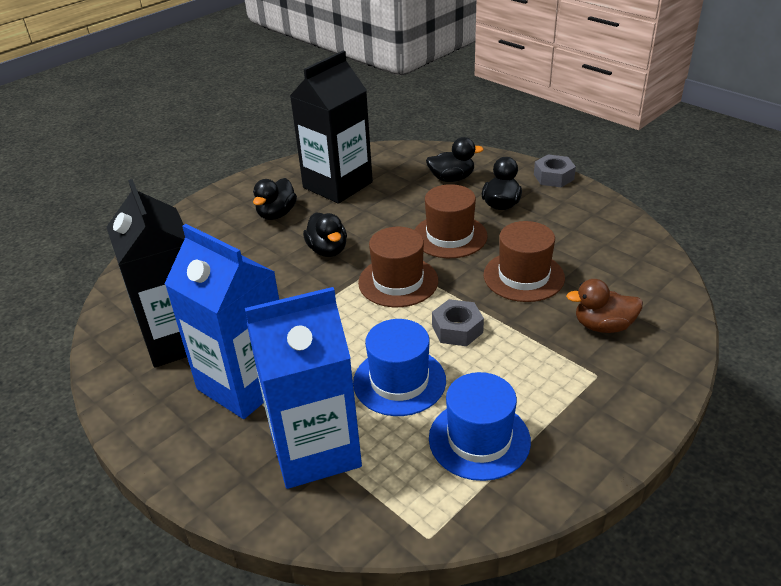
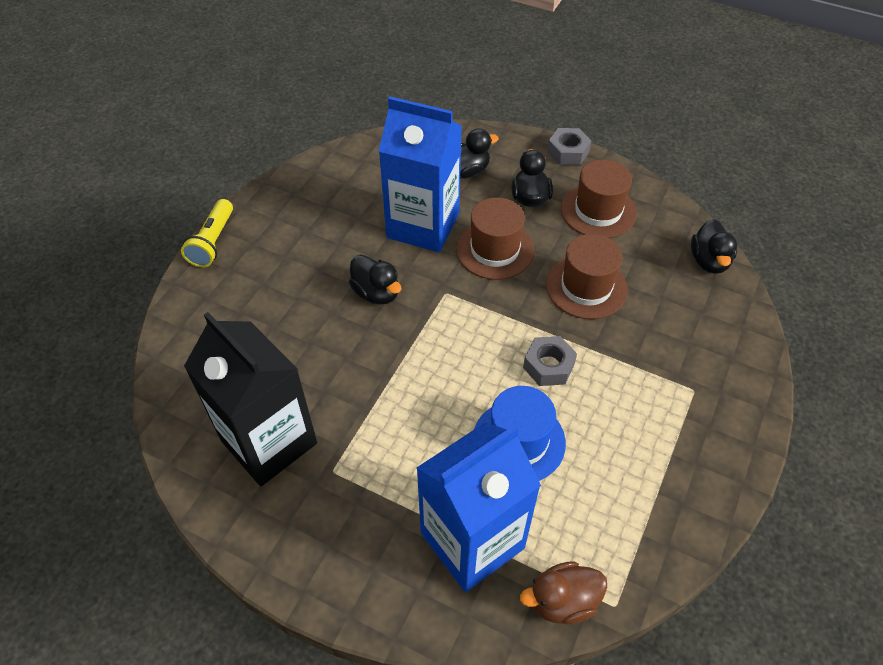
camera: 20 degrees left, 15 degrees up
blue carton [165,224,279,419] -> blue carton moved to [379,96,462,252]
black duck [253,178,297,220] -> black duck moved to [691,219,737,274]
black carton [290,51,373,204] -> none
brown hat [358,227,438,307] -> brown hat moved to [561,159,636,238]
blue hat [429,372,531,481] -> none
brown duck [566,279,643,333] -> brown duck moved to [520,561,607,625]
none -> yellow flashlight [181,199,233,267]

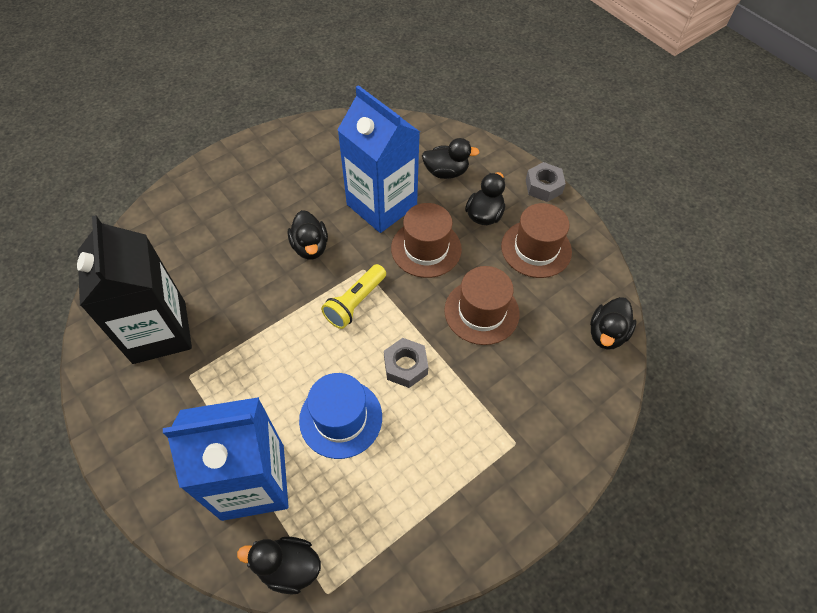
camera: 25 degrees right, 5 degrees up
yellow flashlight [181,199,233,267] -> yellow flashlight moved to [321,264,386,329]
brown duck [520,561,607,625] -> black duck [237,537,321,595]

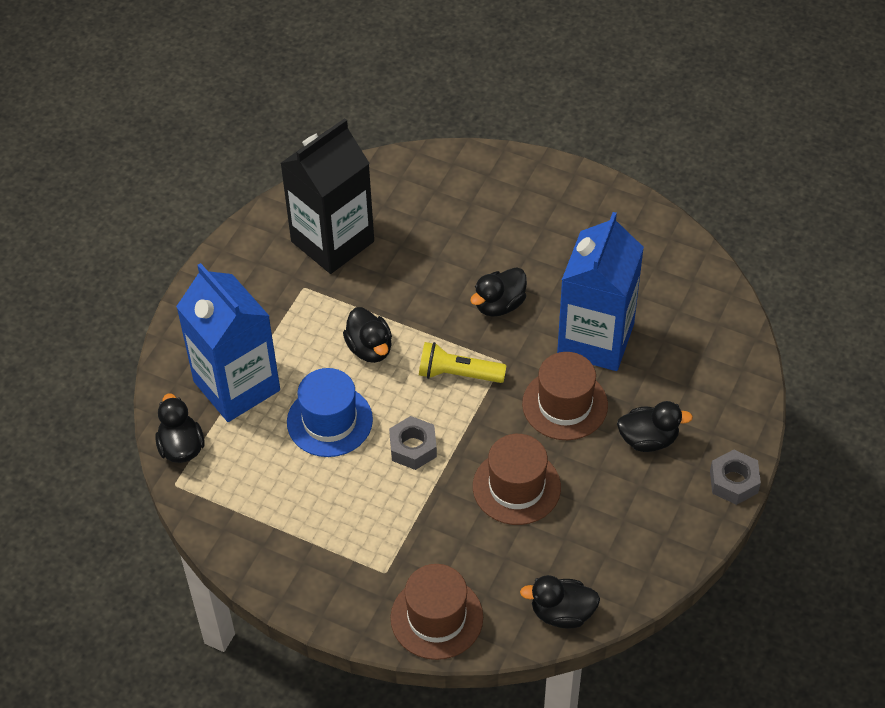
camera: 65 degrees right, 5 degrees down
black duck [422,138,480,179] -> black duck moved to [343,307,392,363]
brown hat [501,203,572,278] -> brown hat moved to [391,564,483,660]

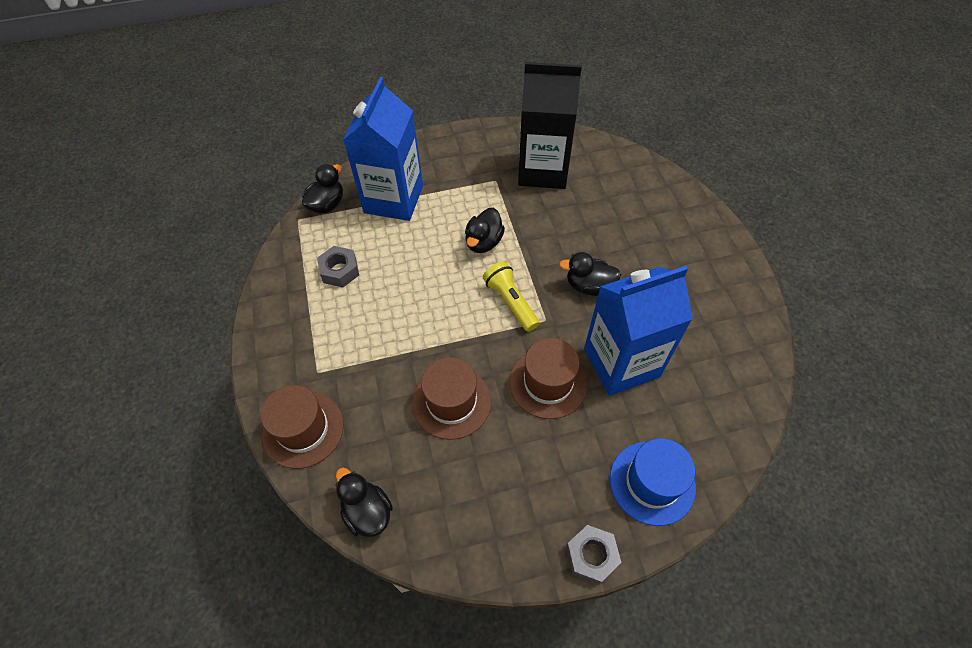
camera: 50 degrees right, 5 degrees up
blue hat [287,368,373,457] -> blue hat moved to [610,438,696,526]
grey nut [389,416,437,470] -> grey nut moved to [317,246,359,287]
black duck [617,401,693,452] -> none

